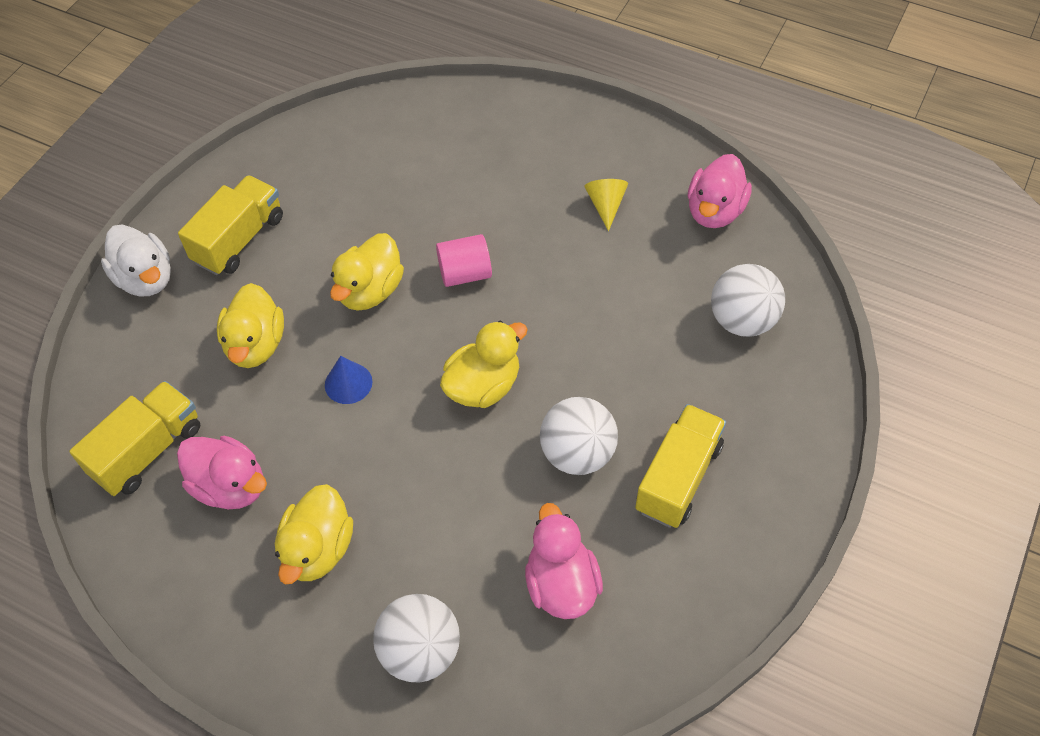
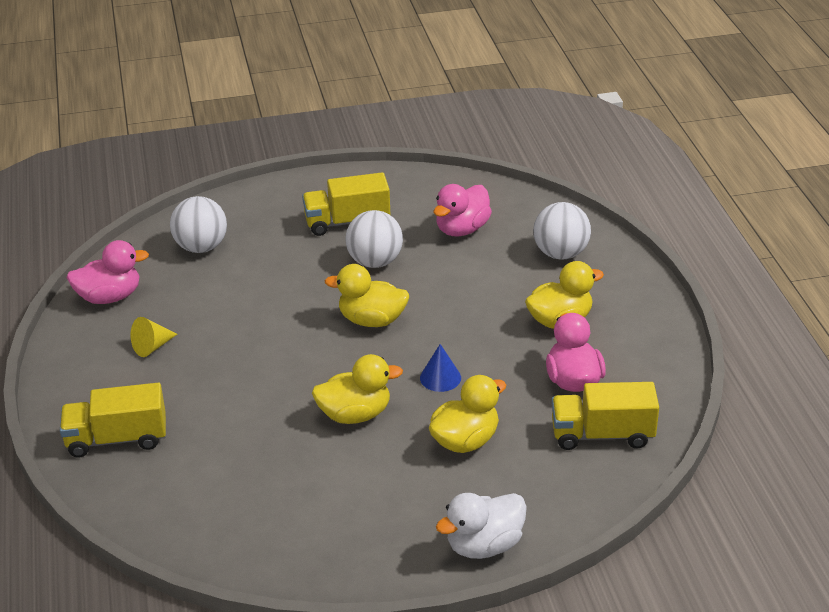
camera: 130 degrees left, 20 degrees down
white duck [101,224,171,297] -> white duck turned 135 degrees counterclockwise [436,493,527,559]
yellow truck [178,175,283,275] -> yellow truck moved to [60,383,166,458]
pink cylinder [436,234,492,287] -> none

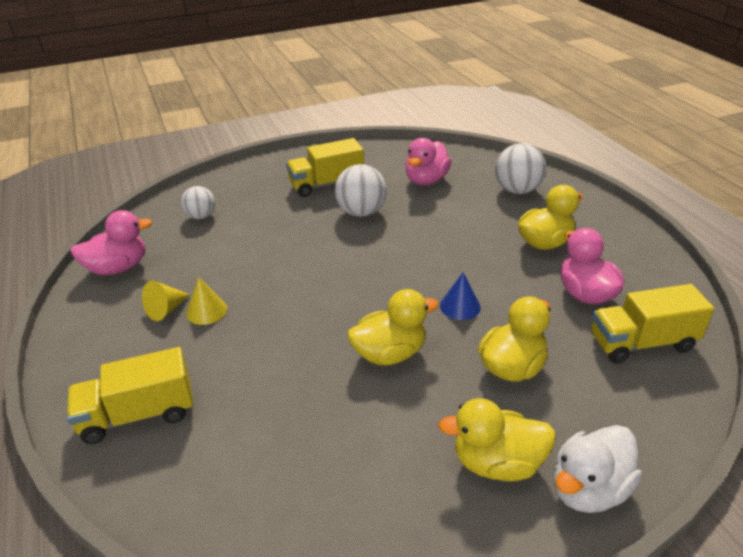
camera: 10 degrees left, 0 degrees up
white ball [170,196,227,253] -> white ball [181,186,215,219], size x0.64
yellow duck [325,264,409,327] -> yellow duck moved to [438,398,556,481]
none -> yellow cone [186,277,227,325]

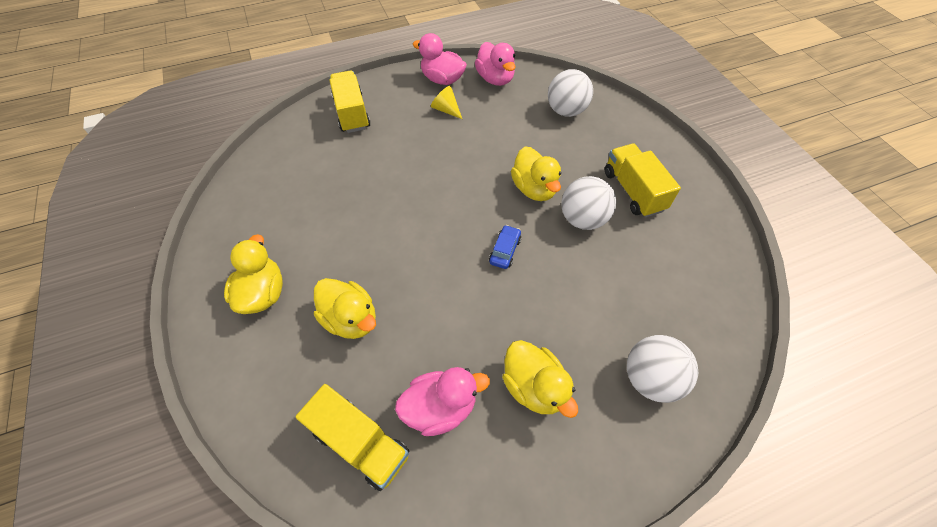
camera: 90 degrees right, 20 degrees up
white ball [181,186,215,219] -> white ball [548,69,593,117], size x1.55
yellow cone [186,277,227,325] -> none
yellow duck [347,289,439,365] -> yellow duck moved to [511,147,561,201]
pink duck [405,138,452,185] -> pink duck moved to [412,33,467,85]
blue cone [440,272,481,320] -> none
white duck [554,425,642,513] -> none
yellow truck [591,284,714,363] -> yellow truck turned 135 degrees clockwise [296,384,409,491]
none -> blue car [489,225,521,269]

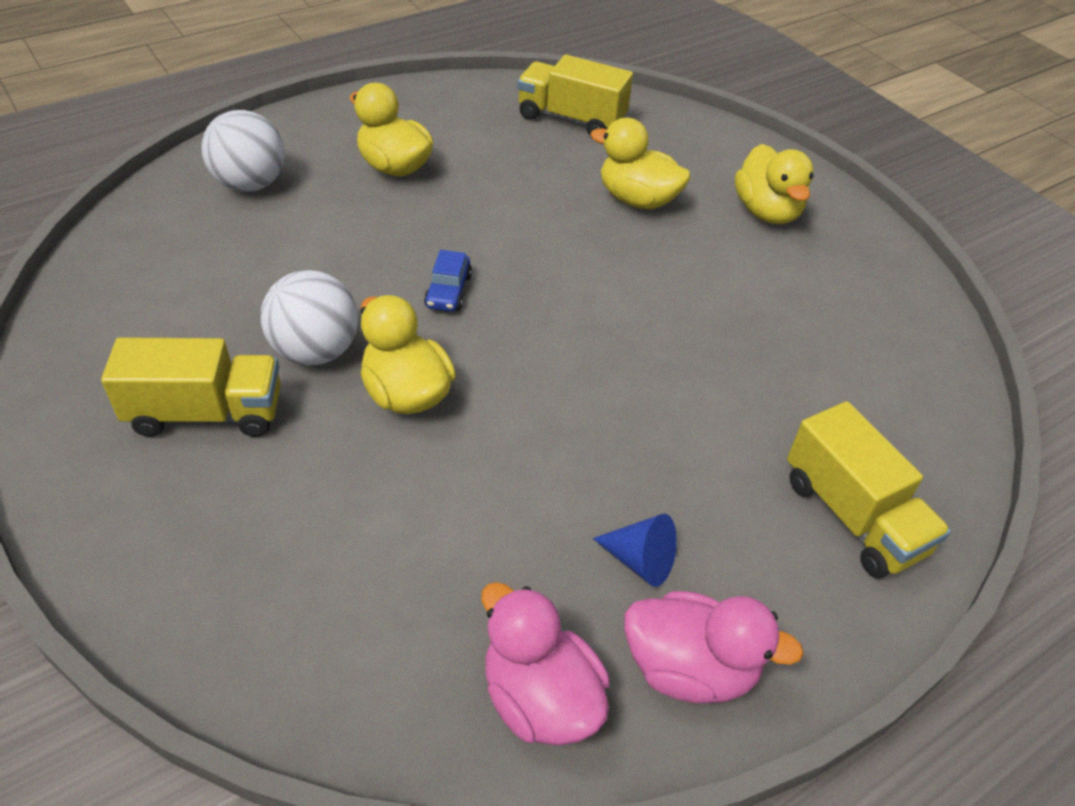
camera: 165 degrees right, 10 degrees down
pink duck [395,367,490,436] -> none
yellow cone [431,86,462,119] -> blue cone [593,514,677,587]
white ball [548,69,593,117] -> none
yellow truck [605,143,681,217] -> yellow truck turned 60 degrees counterclockwise [101,337,281,437]

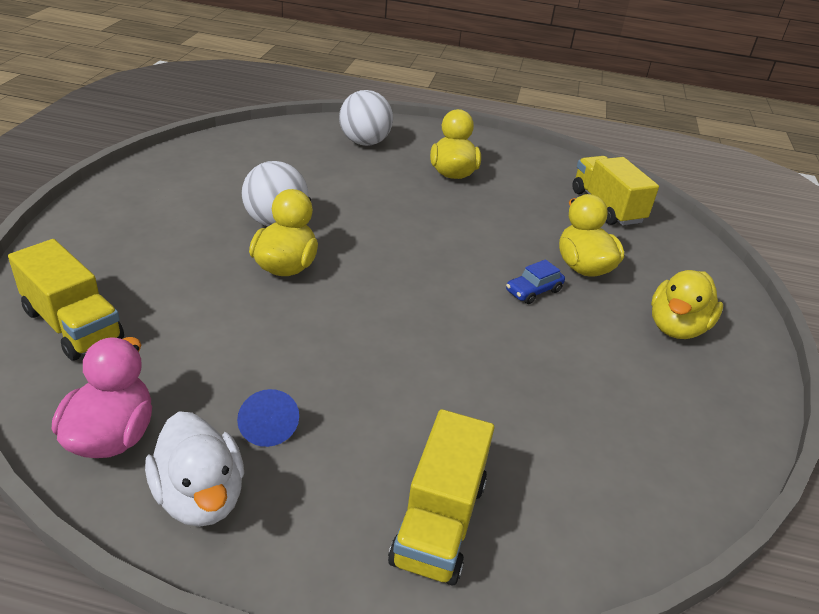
camera: 45 degrees right, 10 degrees down
yellow truck [101,337,281,437] -> yellow truck moved to [8,239,124,361]
blue car [424,250,472,312] -> blue car moved to [506,259,565,304]
pink duck [624,591,804,703] -> white duck [145,411,244,527]

